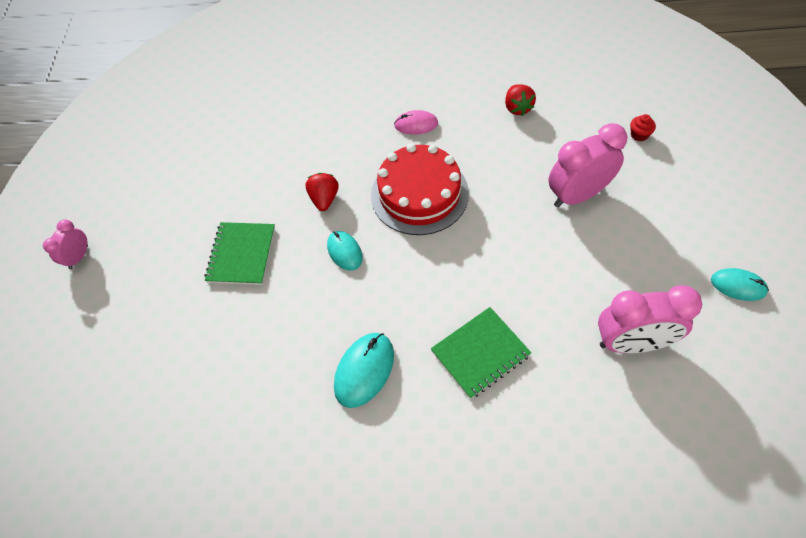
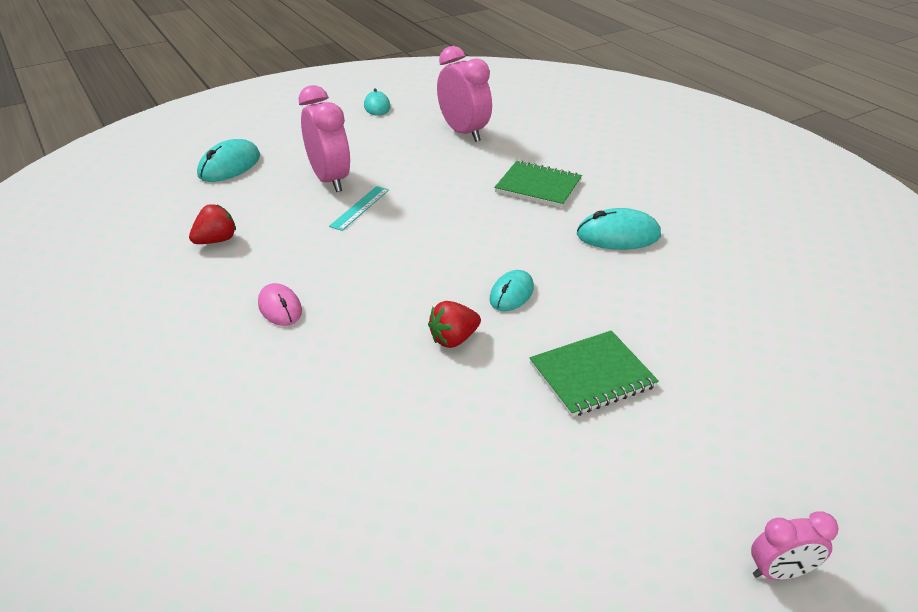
camera: 125 degrees left, 20 degrees down
red cake [371,144,469,235] -> none
pink clock [548,123,627,207] -> pink clock turned 150 degrees counterclockwise [298,85,350,192]
red cupcake [630,114,656,142] -> turquoise mouse [197,139,260,182]
none -> turquoise ruler [329,186,389,231]

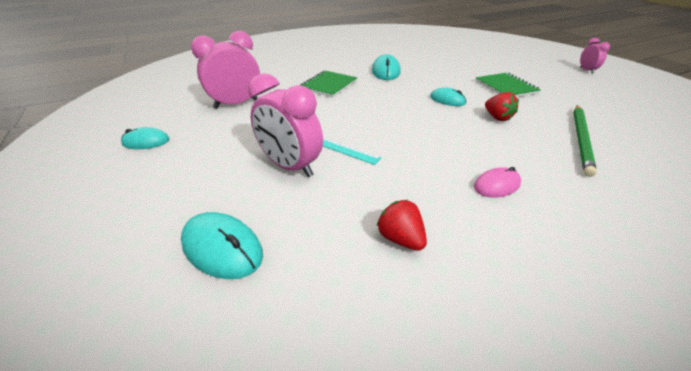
camera: 85 degrees left, 0 degrees up
pink clock [298,85,350,192] -> pink clock turned 120 degrees counterclockwise [248,73,323,177]
none -> green pencil [574,105,597,177]

